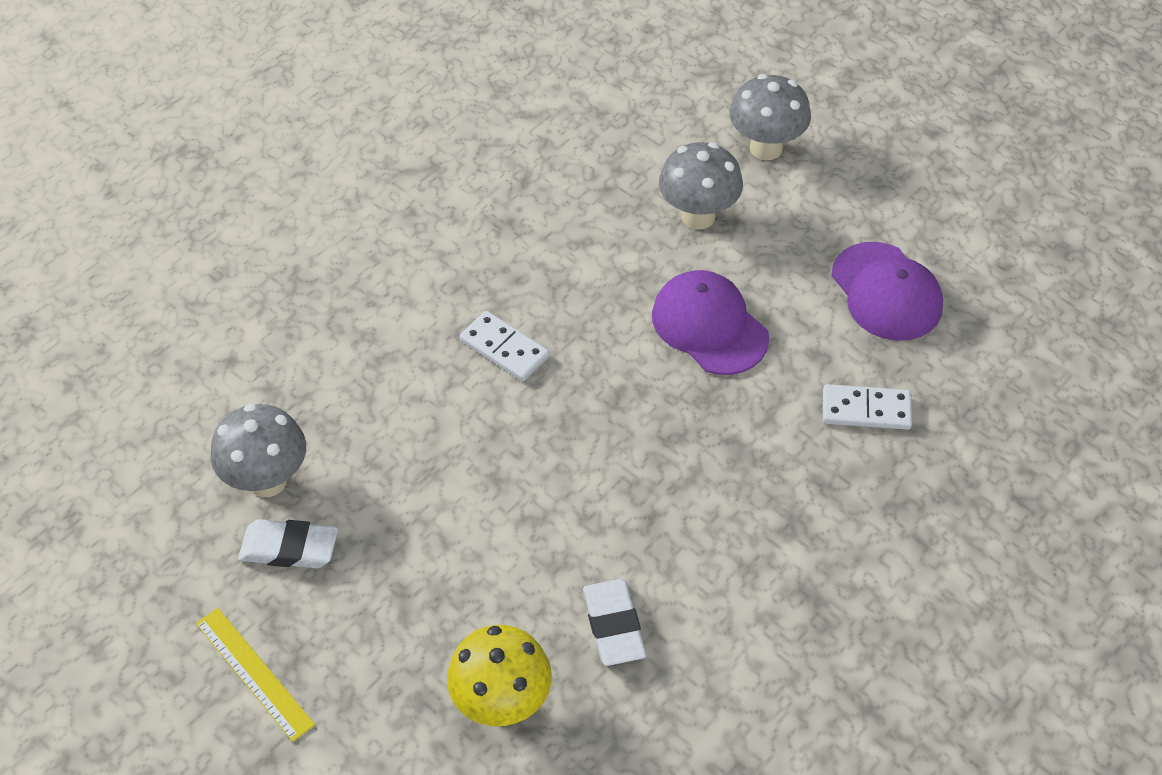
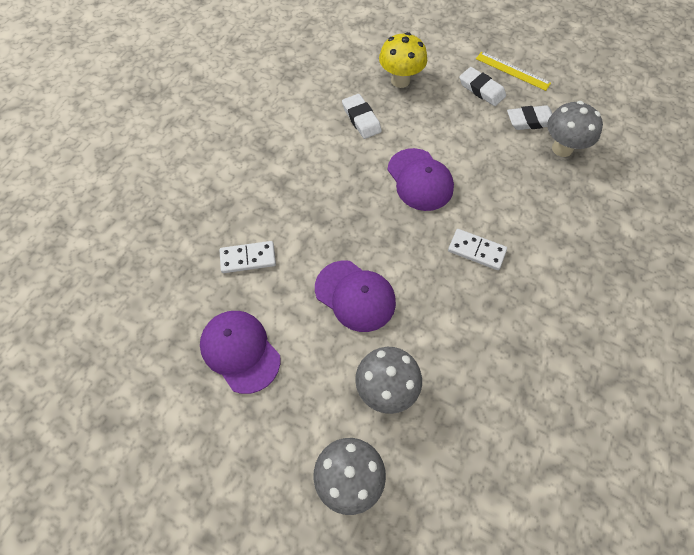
camera: 165 degrees right, 10 degrees up
none -> purple cap [387,148,454,211]
none -> white eraser [459,67,506,106]

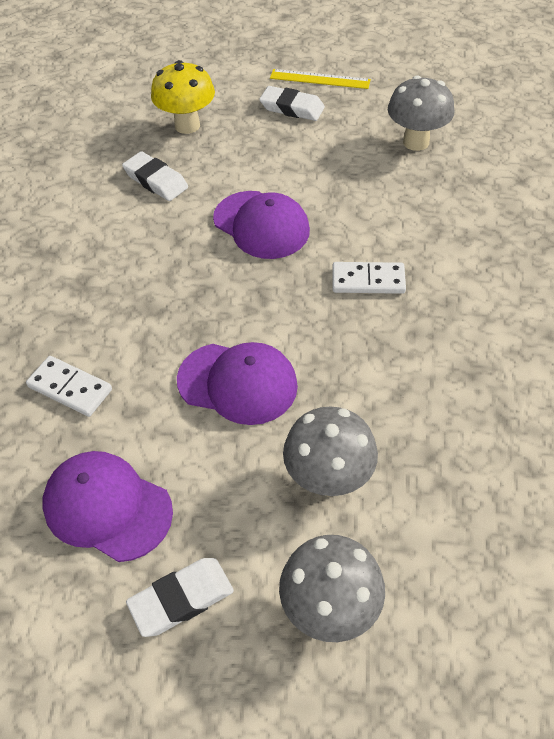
camera: 20 degrees left, 10 degrees down
white domino [220,241,276,273] -> white domino turned 60 degrees clockwise [26,356,112,417]
white eraser [507,105,553,130] -> white eraser moved to [126,558,234,637]

